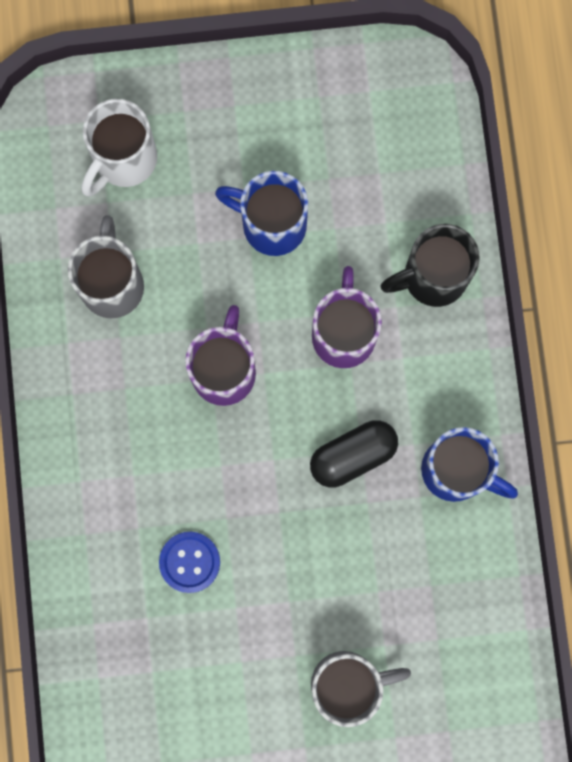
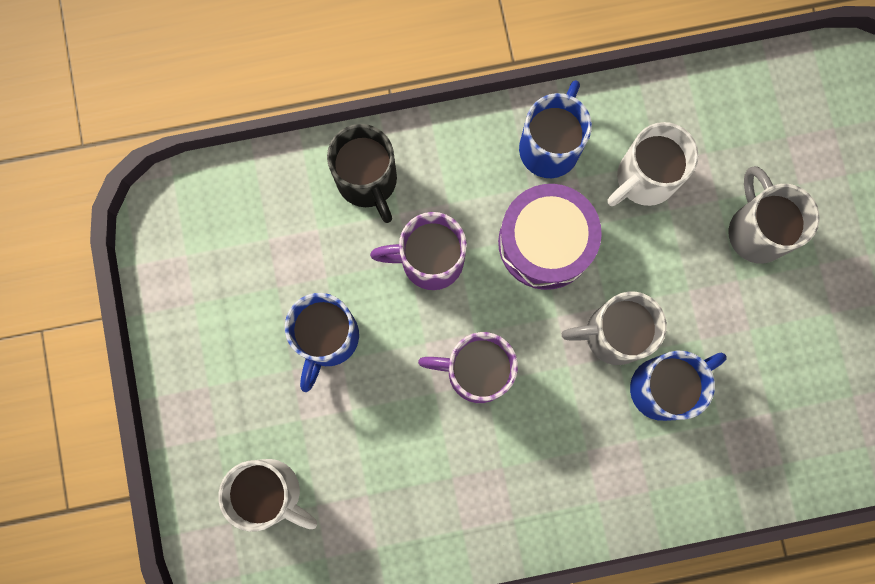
camera: 95 degrees left, 0 degrees up
grey mug [68,215,144,319] -> grey mug moved to [562,291,667,365]
blue button [159,532,220,593] -> blue mug [630,351,727,421]
black capsule [310,420,398,488] -> purple drum [498,184,602,290]
none -> white mug [608,122,699,206]

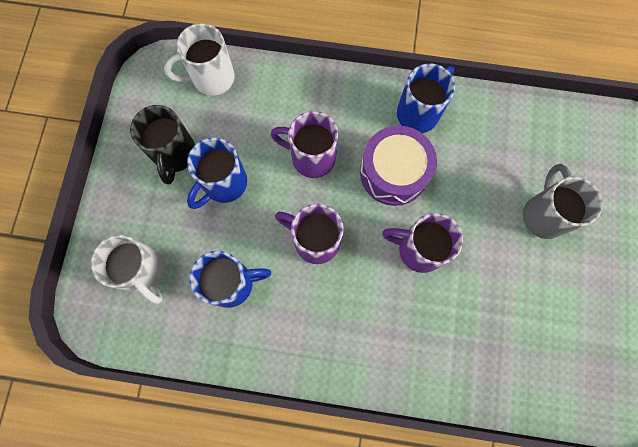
camera: 20 degrees right, 5 degrees down
black mug [327,124,397,223] -> black mug moved to [130,105,195,185]
grey mug [562,291,667,365] -> purple mug [382,213,463,273]
white mug [608,122,699,206] -> white mug moved to [164,23,235,96]
blue mug [630,351,727,421] -> blue mug moved to [190,251,271,308]

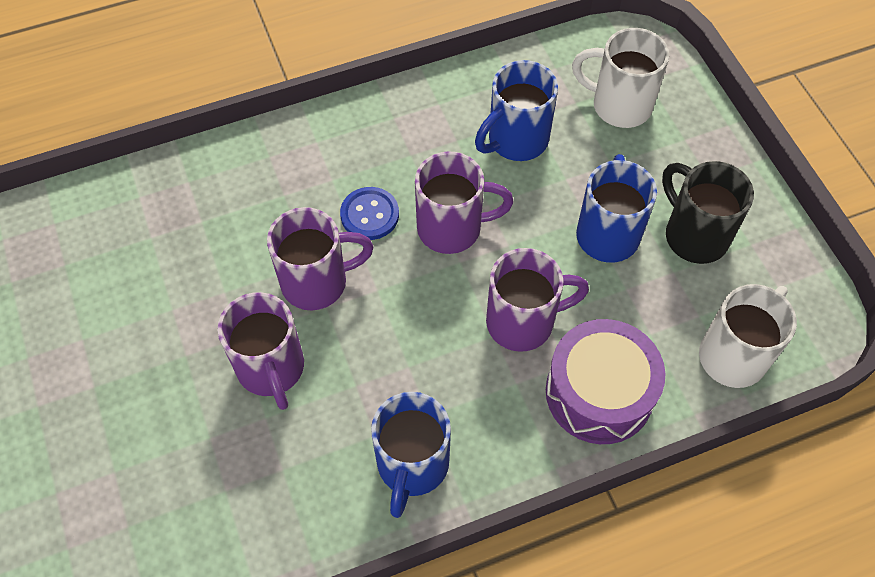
camera: 150 degrees right, 15 degrees down
purple drum [360,126,437,206] -> purple drum moved to [546,319,665,444]
grey mug [523,164,603,239] -> none
none -> purple mug [217,292,304,410]
none -> blue button [340,187,399,240]

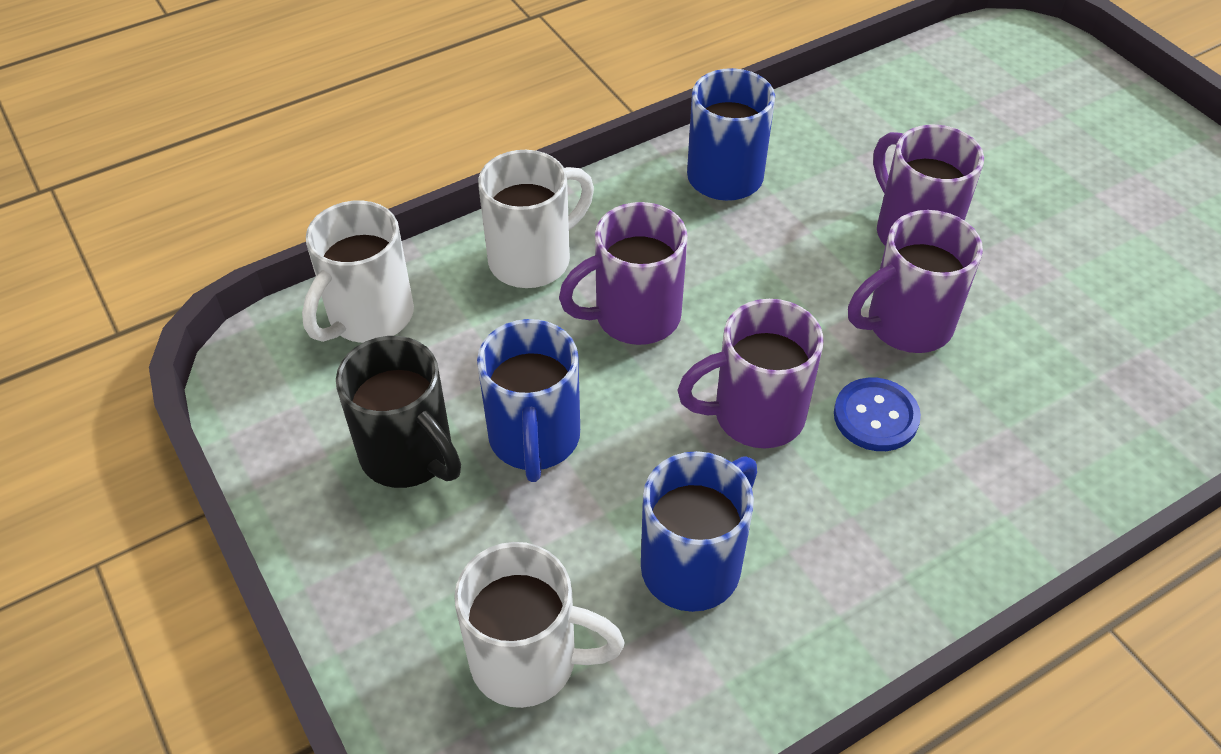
camera: 170 degrees right, 10 degrees down
purple drum [546,319,665,444] -> white mug [478,150,594,288]

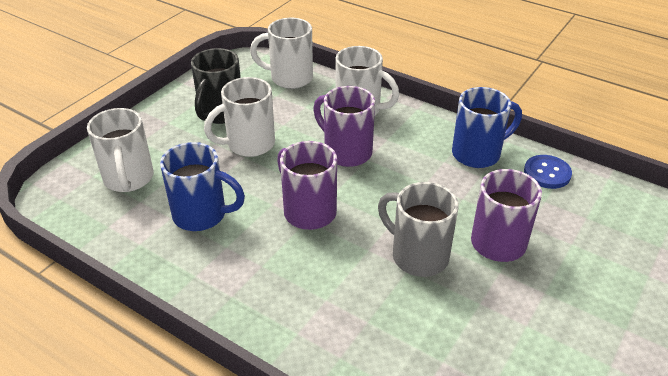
camera: 65 degrees right, 10 degrees down
blue mug [477,319,580,482] -> white mug [204,77,275,157]
blue button [834,378,921,451] -> blue button moved to [524,155,572,189]
purple mug [848,210,983,353] -> grey mug [378,182,459,277]

